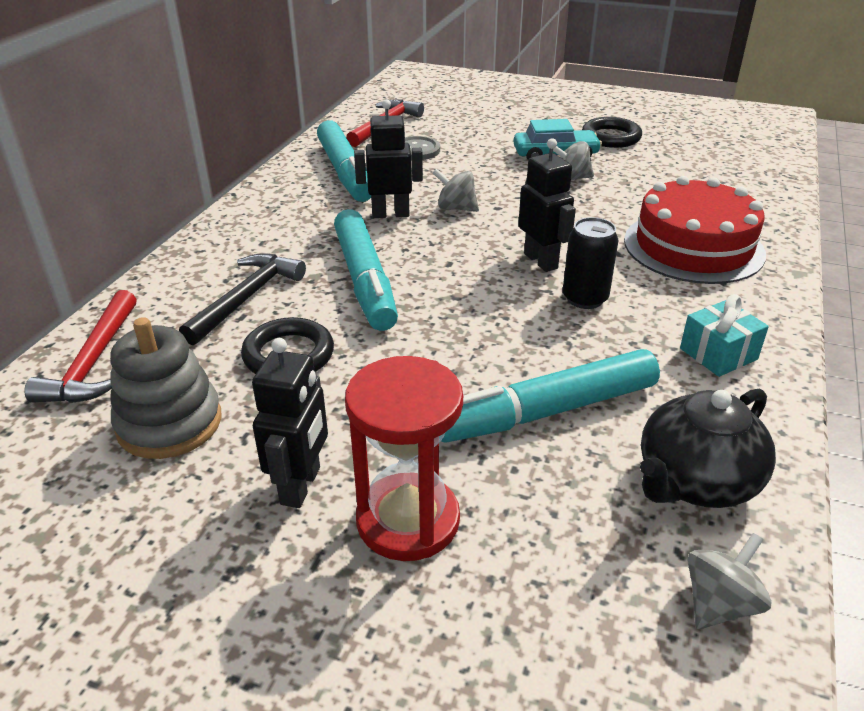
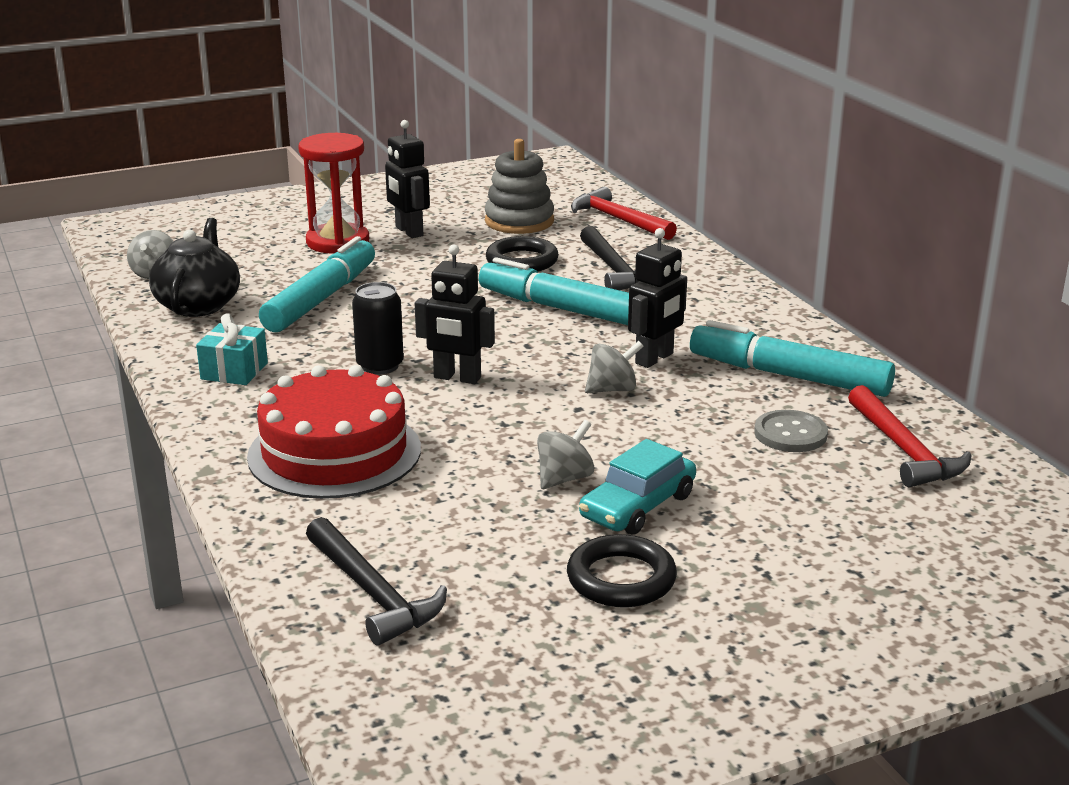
camera: 135 degrees right, 10 degrees down
none -> black hammer [306,517,447,646]

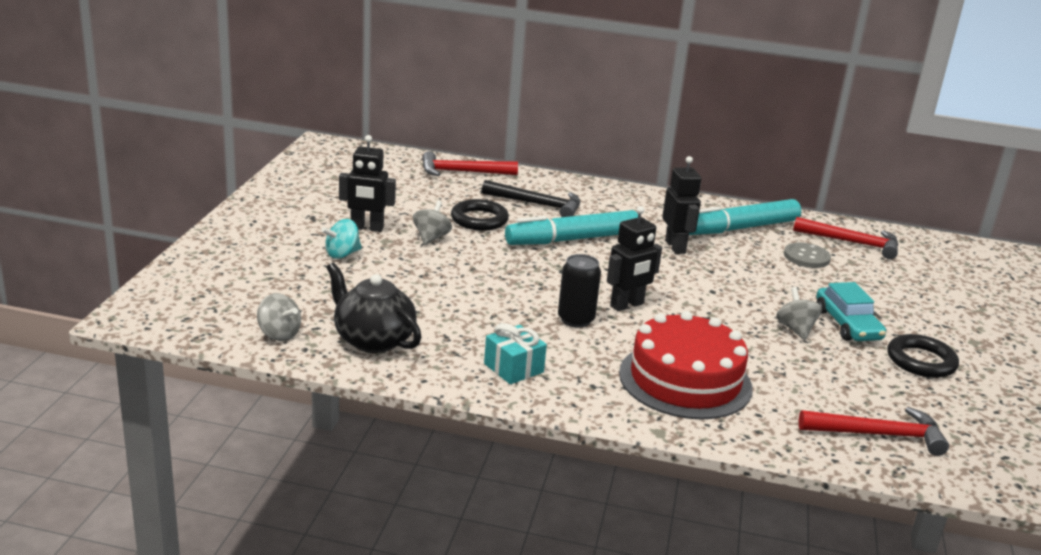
camera: 55 degrees left, 0 degrees up
turquoise marker [259,236,375,332] -> none
red hourglass [298,133,369,254] -> turquoise spinning top [321,219,362,259]
black hammer [306,517,447,646] -> red hammer [799,407,949,456]
grey stacking toy [485,139,554,234] -> none
grey spinning top [585,341,644,393] -> grey spinning top moved to [413,200,452,245]

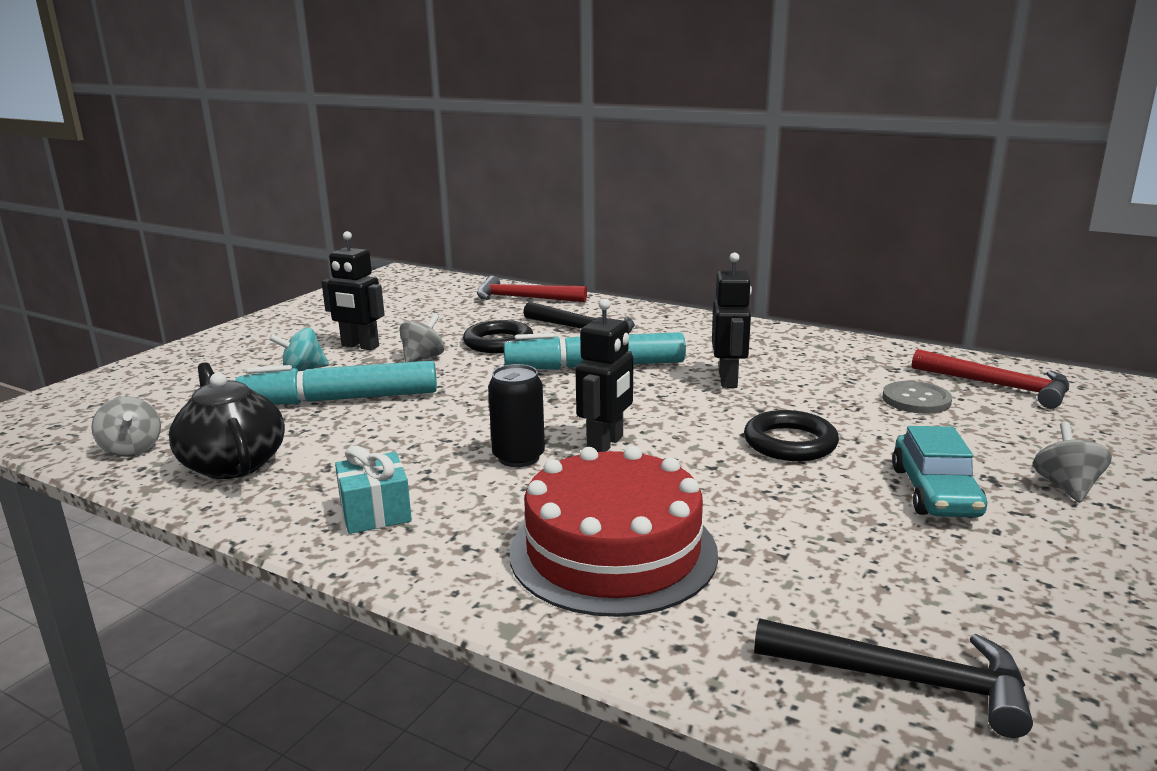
camera: 20 degrees right, 5 degrees down
black robot [607,206,662,311] -> black robot turned 45 degrees counterclockwise [575,298,633,452]
turquoise marker [689,199,801,235] -> turquoise marker moved to [235,361,437,404]
grey spinning top [776,287,822,340] -> grey spinning top moved to [1033,422,1112,503]
red hammer [799,407,949,456] -> black hammer [754,618,1033,738]
black ring [887,334,959,378] -> black ring moved to [744,410,839,461]

